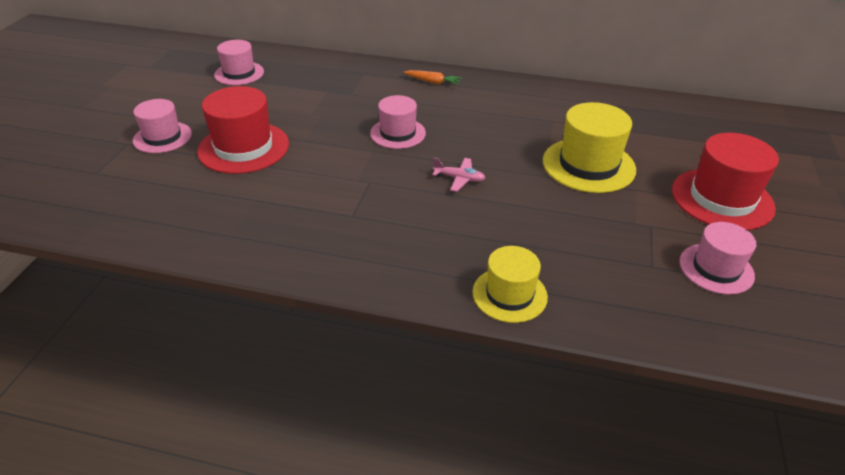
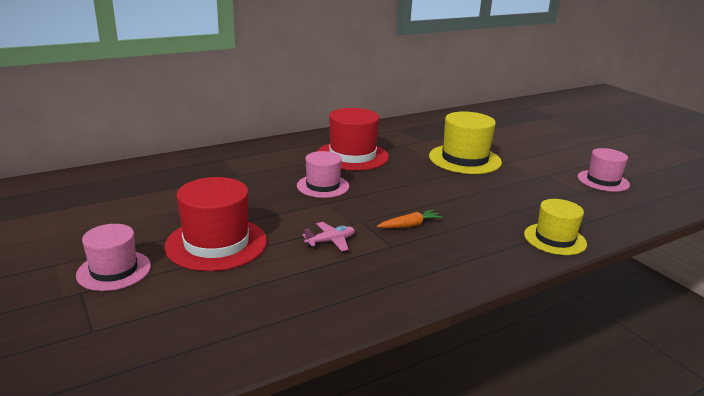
camera: 45 degrees left, 15 degrees down
pink hat [214,40,264,85] -> none
orange carrot [404,70,462,85] -> orange carrot moved to [377,210,443,228]
pink plane [432,158,485,192] -> pink plane moved to [302,222,355,251]
red hat [672,133,779,230] -> red hat moved to [318,108,389,170]

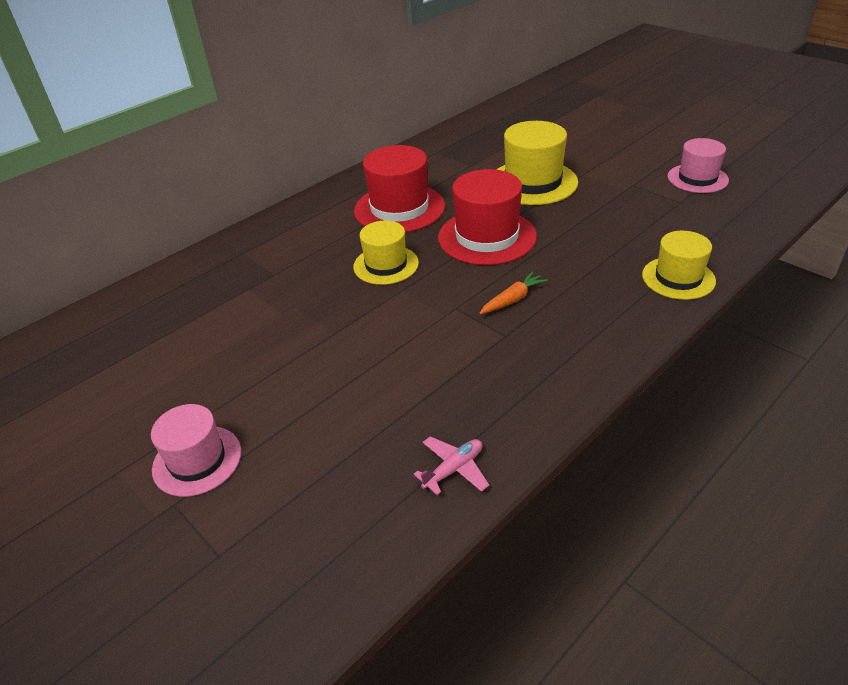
camera: 10 degrees left, 15 degrees up
red hat [164,177,267,271] -> red hat moved to [438,169,537,265]
pink hat [297,151,349,198] -> yellow hat [353,221,419,285]
pink plane [302,222,355,251] -> pink plane moved to [414,436,489,495]

